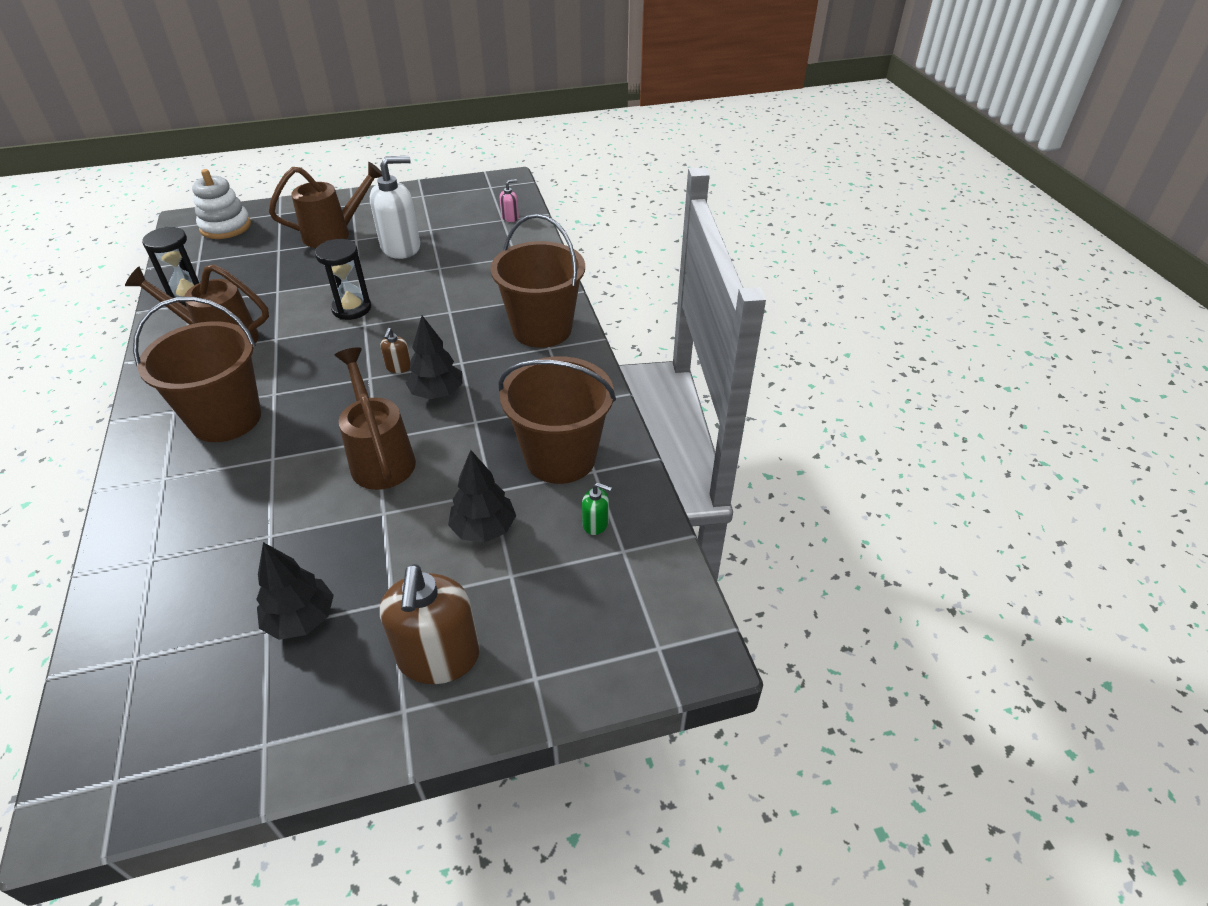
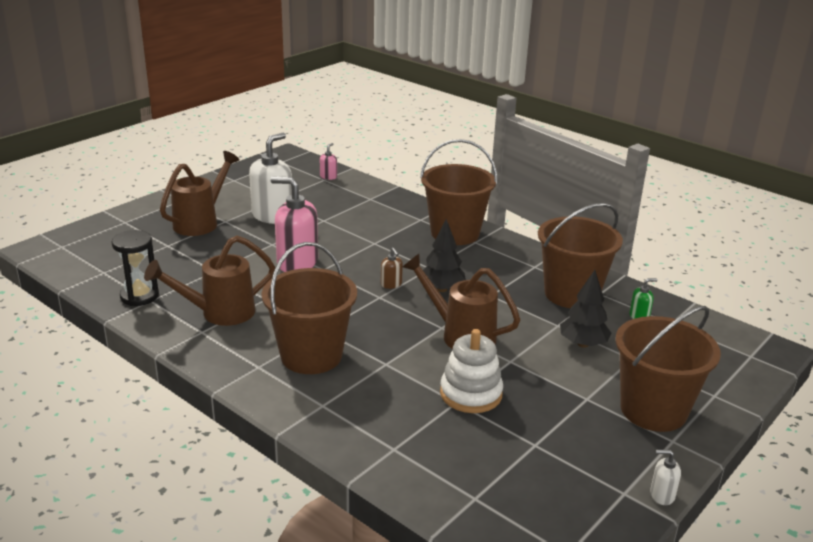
camera: 35 degrees left, 15 degrees down
white stacking toy [192,169,251,239] -> white stacking toy moved to [440,329,503,413]
black tree [256,542,334,640] -> none
black hourglass [315,239,371,320] -> pink soap dispenser [270,177,318,272]
brown soap dispenser [380,564,480,684] -> brown bucket [615,306,721,432]
none -> white soap dispenser [650,450,681,505]

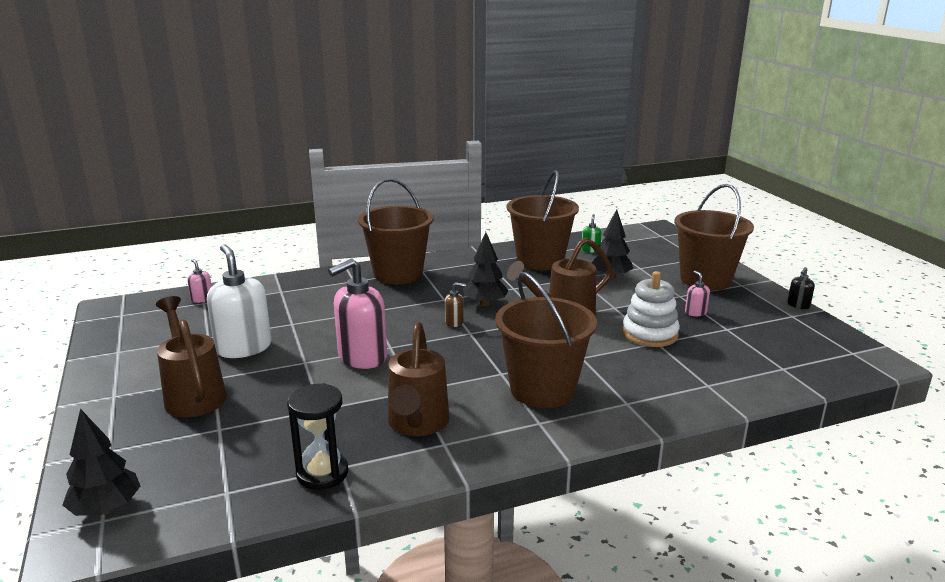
camera: 60 degrees left, 5 degrees down
white soap dispenser [650,450,681,505] -> black soap dispenser [787,267,815,309]
none -> black tree [62,409,140,516]
none -> pink soap dispenser [685,271,710,316]

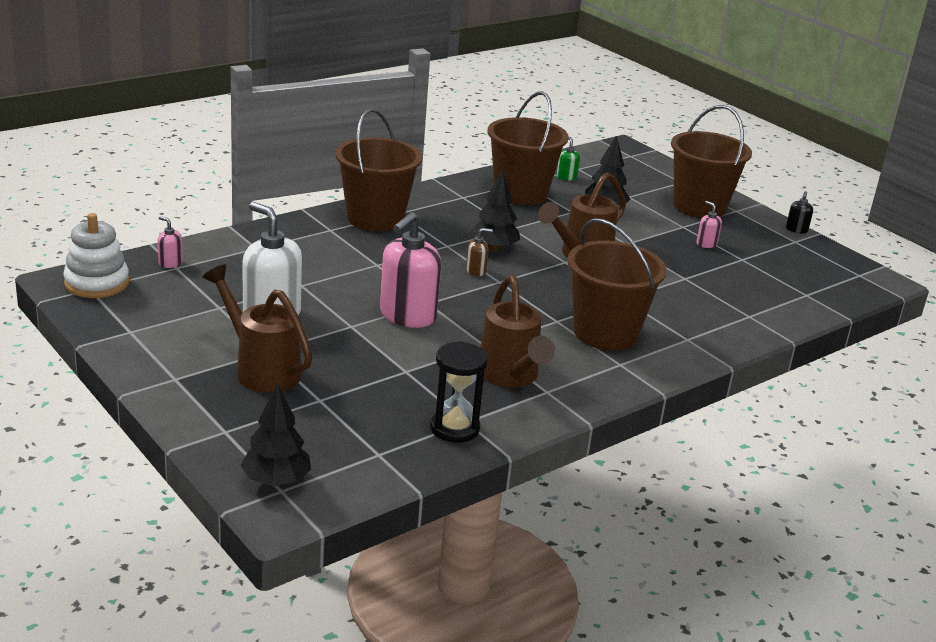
camera: 20 degrees left, 5 degrees up
white stacking toy [622,271,680,347] -> white stacking toy moved to [63,213,129,298]

